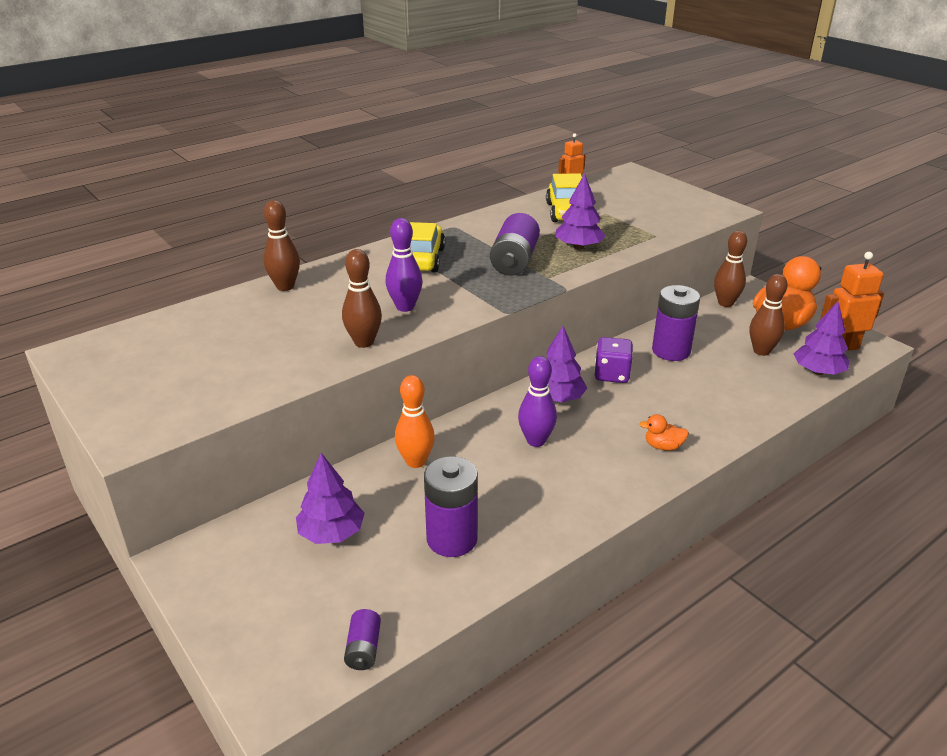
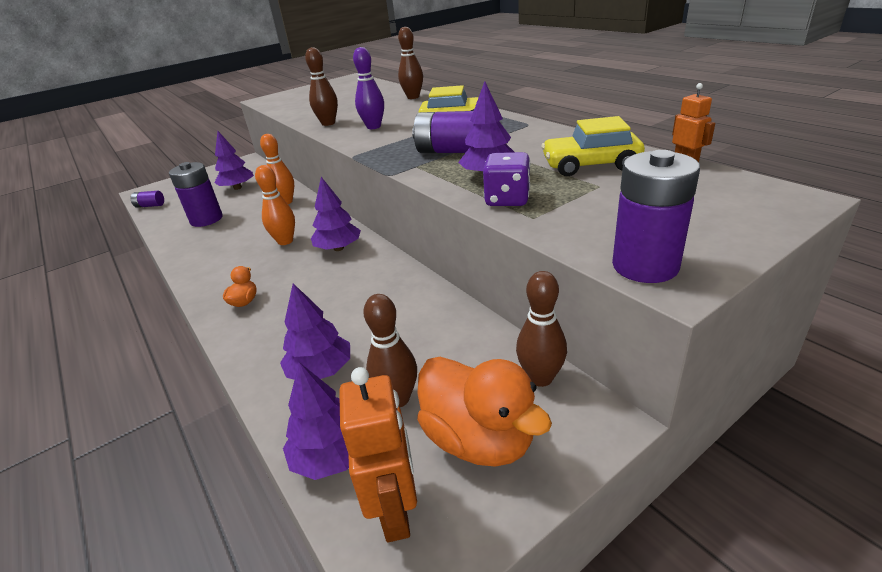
camera: 95 degrees right, 0 degrees up
purple bowling pin [518,356,557,447] -> orange bowling pin [255,165,295,245]
purple dice [594,337,633,383] -> purple dice moved to [483,152,530,206]
purple battery [652,285,700,361] -> purple battery moved to [612,150,700,283]
none -> purple tree [280,283,350,380]

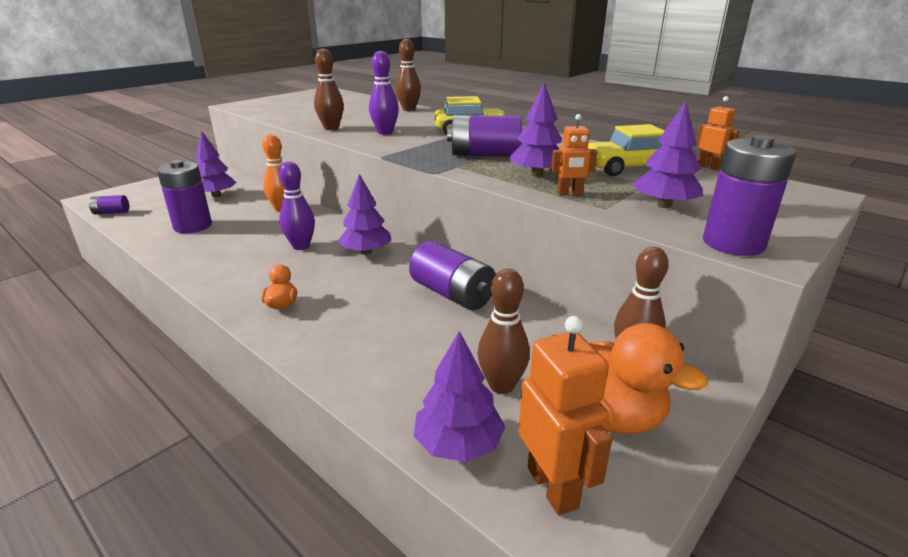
camera: 15 degrees left, 5 degrees down
orange bowling pin [255,165,295,245] -> purple bowling pin [279,161,315,250]
purple tree [280,283,350,380] -> purple tree moved to [633,101,703,208]
purple dice [483,152,530,206] -> orange robot [551,114,597,196]
none -> purple battery [409,241,496,310]

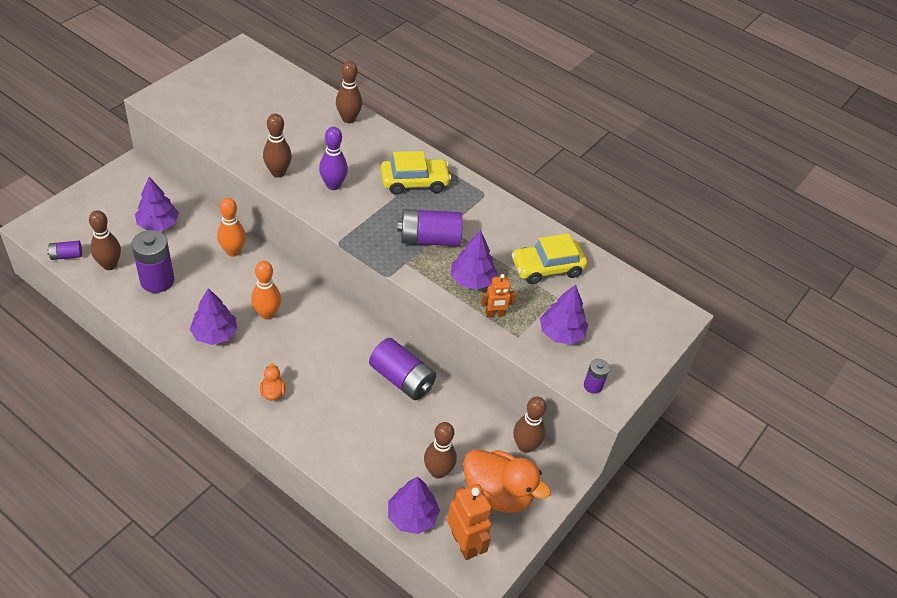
camera: 10 degrees left, 20 degrees up
purple bowling pin [279,161,315,250] -> orange bowling pin [251,261,281,320]
purple tree [338,174,392,255] -> purple tree moved to [190,288,237,345]
orange robot [696,96,740,171] -> none
purple battery [703,135,796,256] -> purple battery [584,359,610,394], size x0.51
none -> brown bowling pin [89,210,121,270]

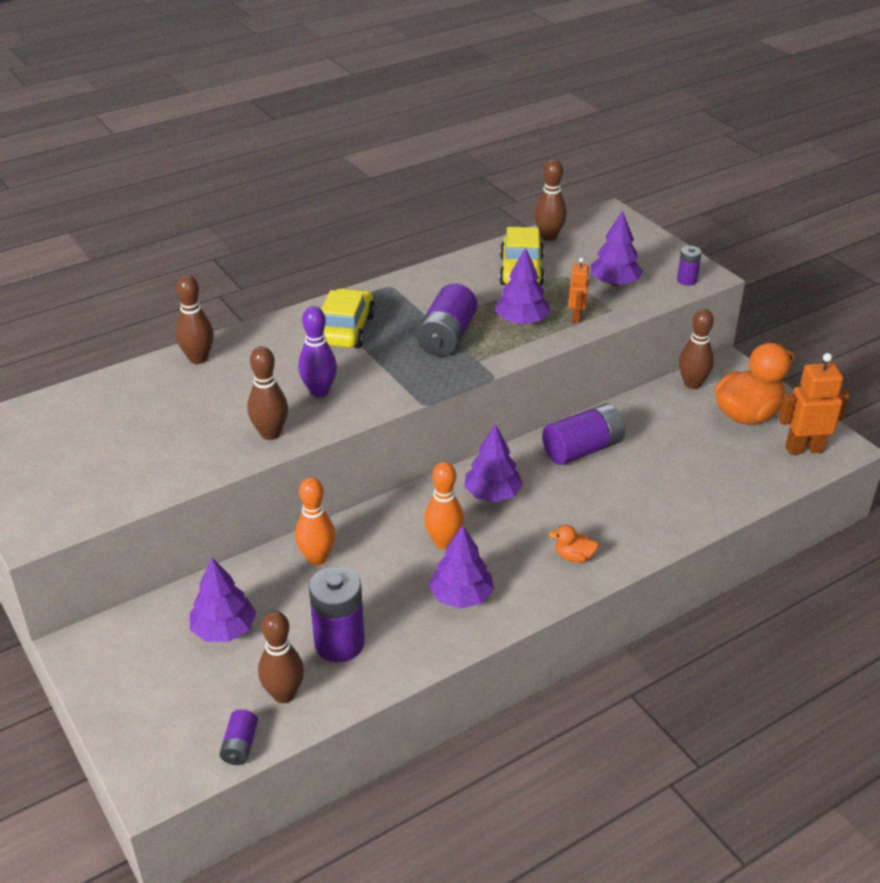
camera: 65 degrees left, 10 degrees down
purple tree [388,477,440,534] -> purple tree moved to [464,424,523,502]
brown bowling pin [424,422,457,479] -> brown bowling pin moved to [534,159,567,241]

